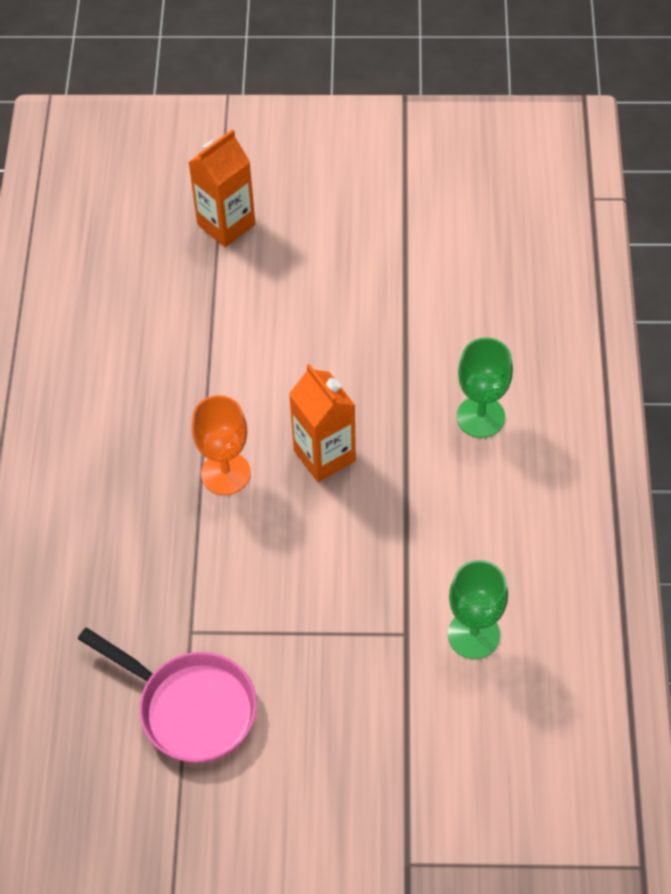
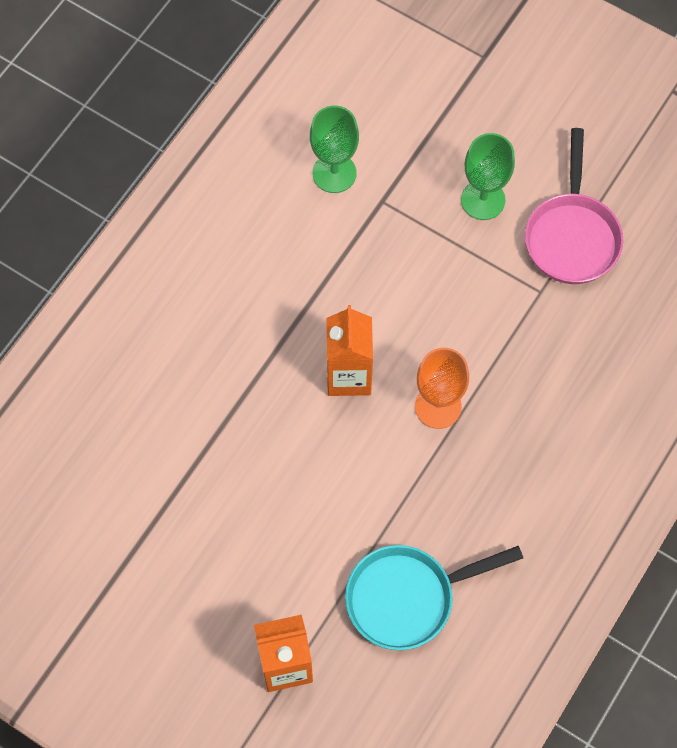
camera: 150 degrees left, 10 degrees up
pink pan [78,627,257,763] -> pink pan turned 150 degrees counterclockwise [525,128,623,284]
green goblet [456,337,513,438] -> green goblet moved to [461,133,515,220]
none -> turquoise pan [345,545,523,650]

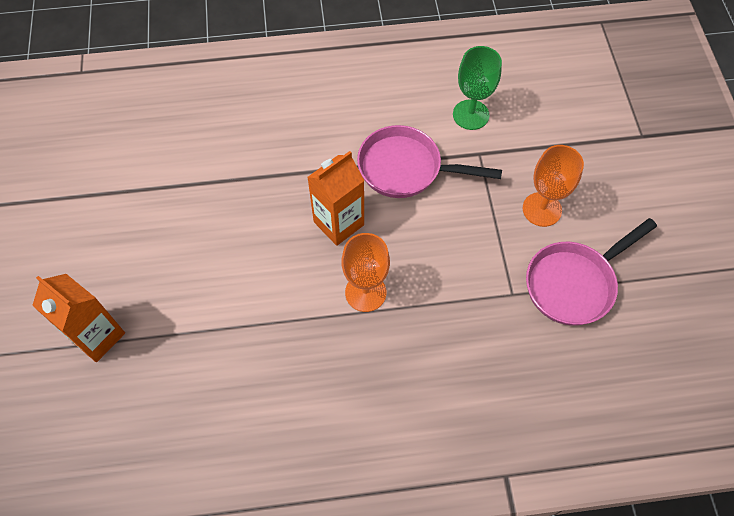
camera: 50 degrees right, 5 degrees down
turquoise pan [345,545,523,650] -> none
green goblet [461,133,515,220] -> orange goblet [523,145,584,227]
none -> pink pan [357,125,502,198]

